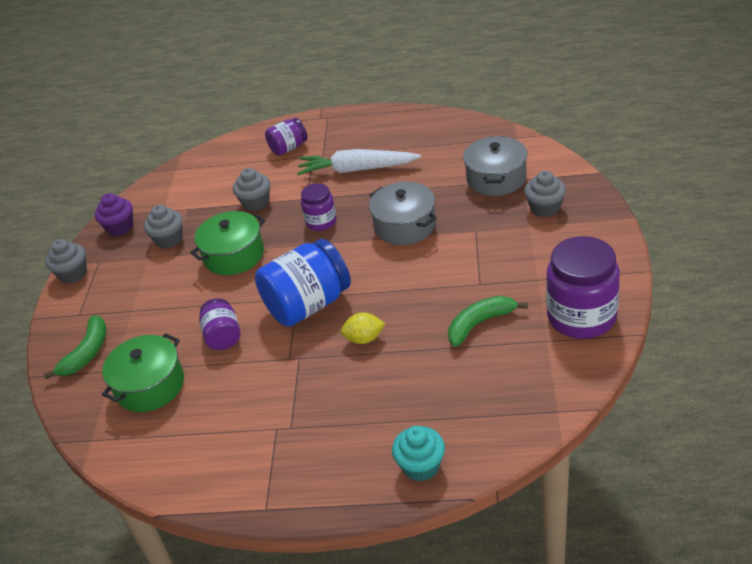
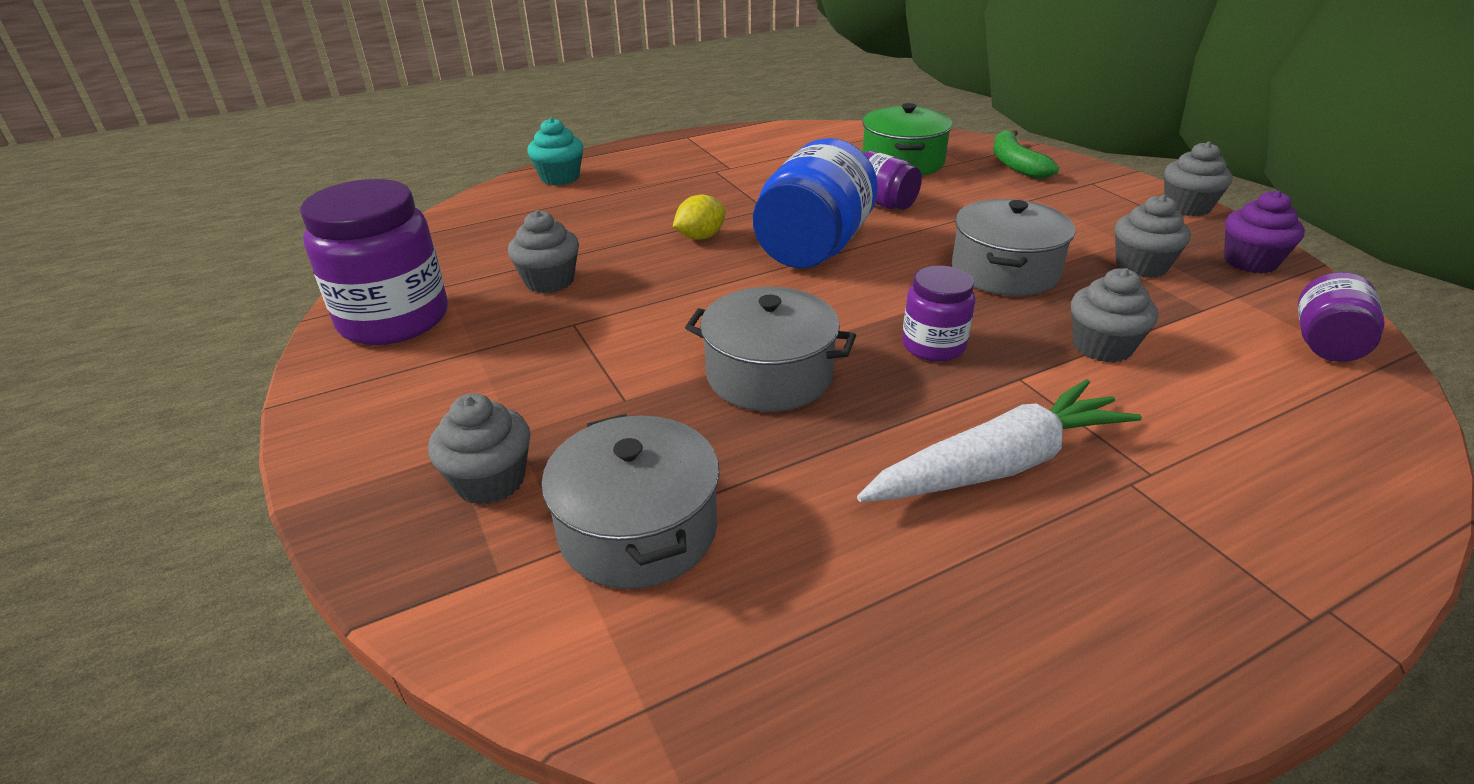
camera: 145 degrees right, 5 degrees down
green pot [190,211,265,275] -> grey pot [952,199,1075,296]
purple jar [265,118,307,156] -> purple jar moved to [1298,272,1385,362]
green banana [448,296,528,347] -> grey cupcake [508,210,579,293]

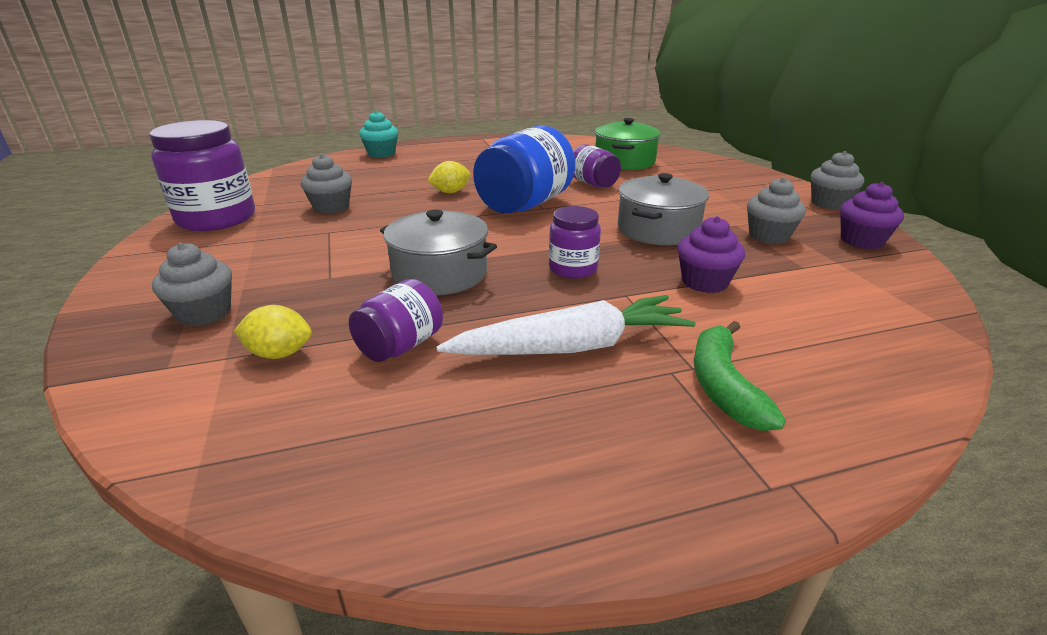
camera: 10 degrees right, 5 degrees down
grey pot [541,414,720,589] -> yellow lemon [234,305,312,359]
green banana [993,130,1059,179] -> green banana moved to [694,321,786,431]
grey cupcake [1071,268,1158,363] -> purple cupcake [678,216,745,293]
purple jar [1298,272,1385,362] -> purple jar moved to [349,279,443,362]

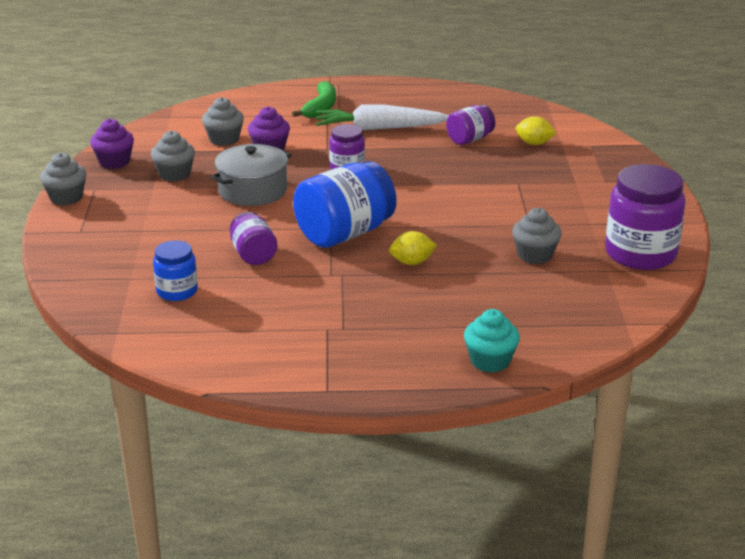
camera: 165 degrees left, 0 degrees up
grey cupcake [152,243,232,326] -> grey cupcake moved to [202,97,244,146]
grey pot [380,210,497,295] -> none
green pot [595,118,661,170] -> blue jar [153,240,198,301]

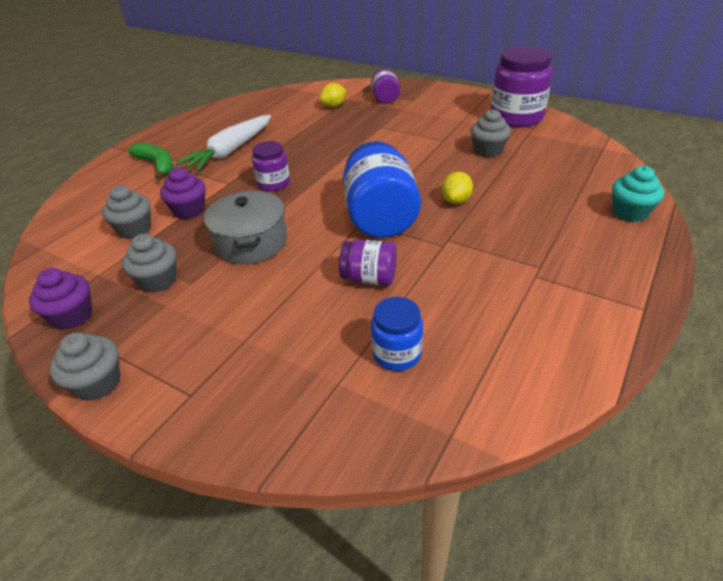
camera: 55 degrees left, 10 degrees up
purple jar [446,105,495,145] -> purple jar moved to [371,68,400,104]

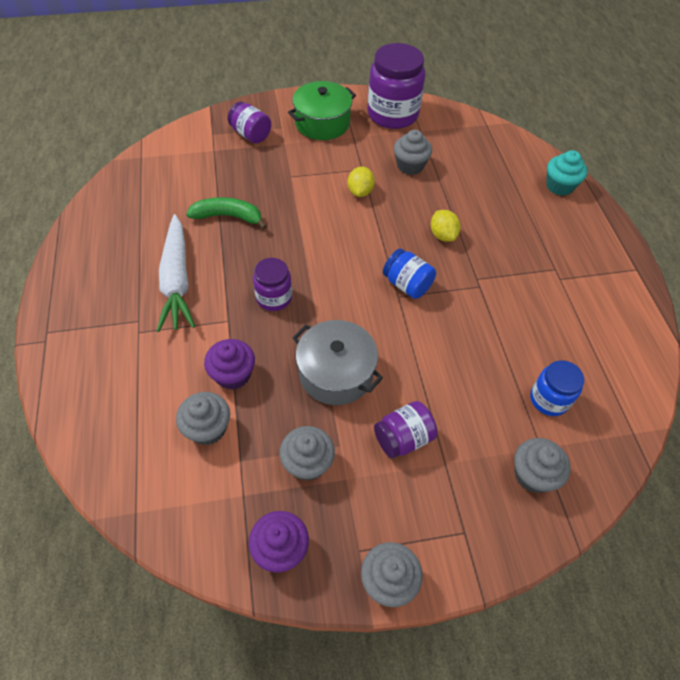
camera: 45 degrees left, 15 degrees up
green banana [128,143,173,180] -> green banana moved to [186,197,267,230]
yellow lemon [320,83,346,107] -> yellow lemon moved to [347,167,375,197]
purple jar [339,239,397,286] -> purple jar moved to [374,401,437,458]
blue jar [343,141,421,238] -> blue jar [383,249,436,299], size x0.55
none -> green pot [288,81,356,140]
none -> grey cupcake [514,438,571,493]

